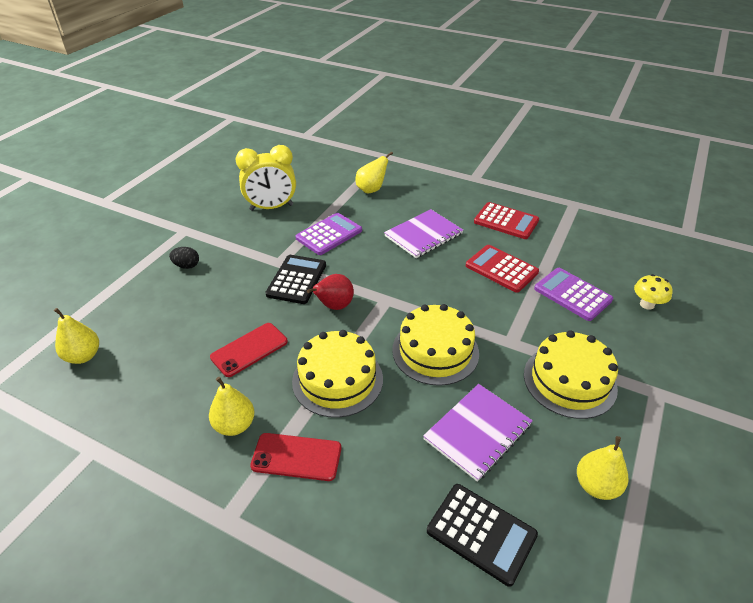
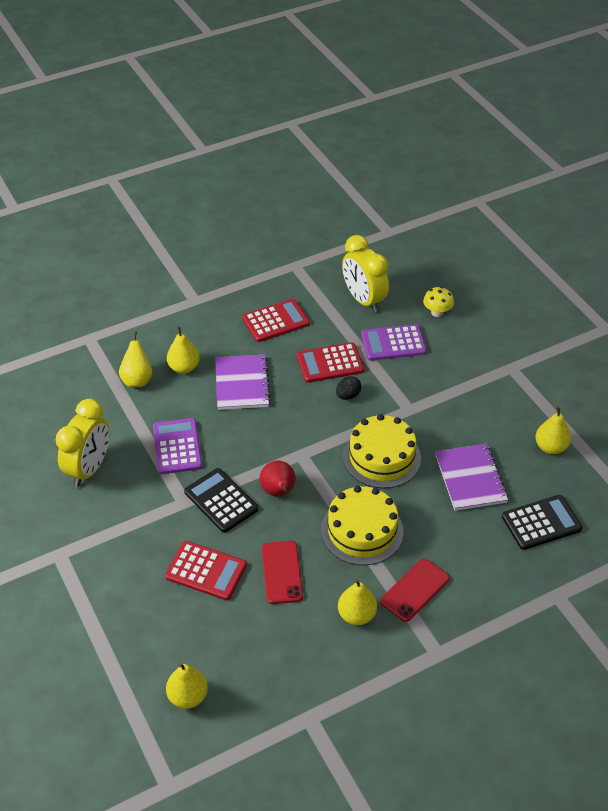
camera: 55 degrees left, 5 degrees up
black egg [169,247,199,269] -> black egg moved to [336,376,361,400]
yellow cake [524,330,618,419] -> none
none -> red calculator [165,541,247,600]
none -> yellow pear [167,327,200,374]
none -> yellow clock [342,235,389,313]

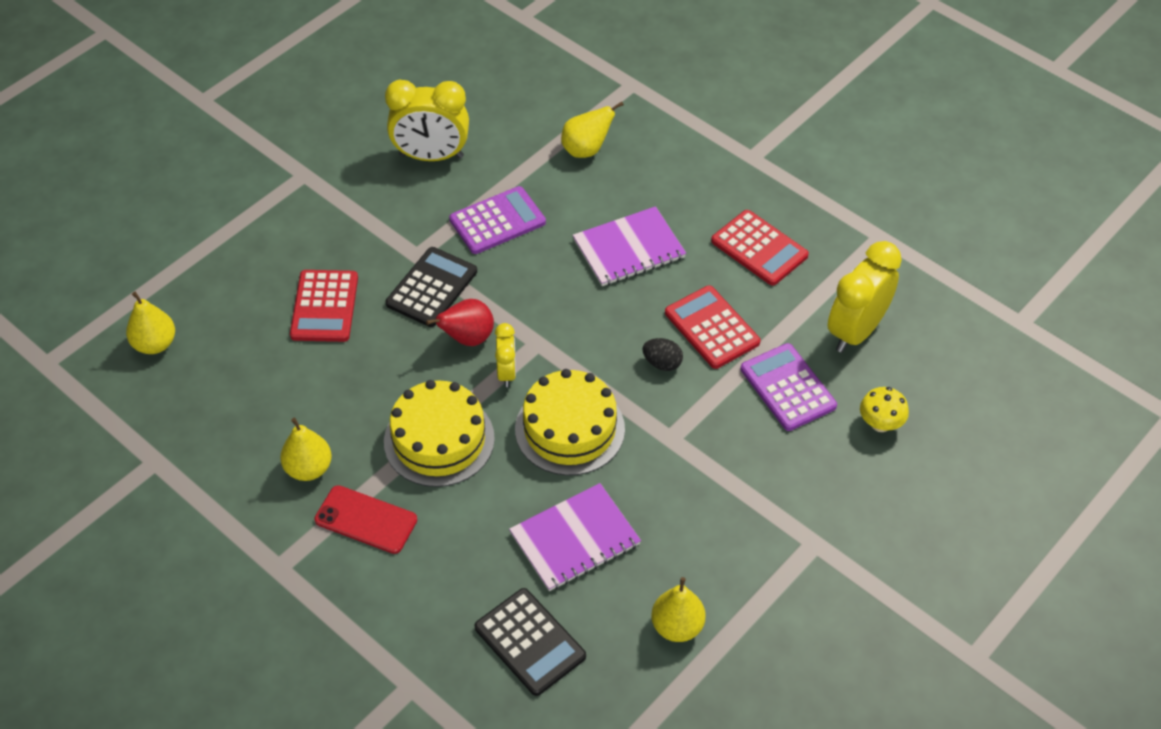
camera: 70 degrees right, 5 degrees up
yellow pear [167,327,200,374] -> none
red phone [262,541,303,604] -> none
none -> yellow clock [495,323,516,387]

